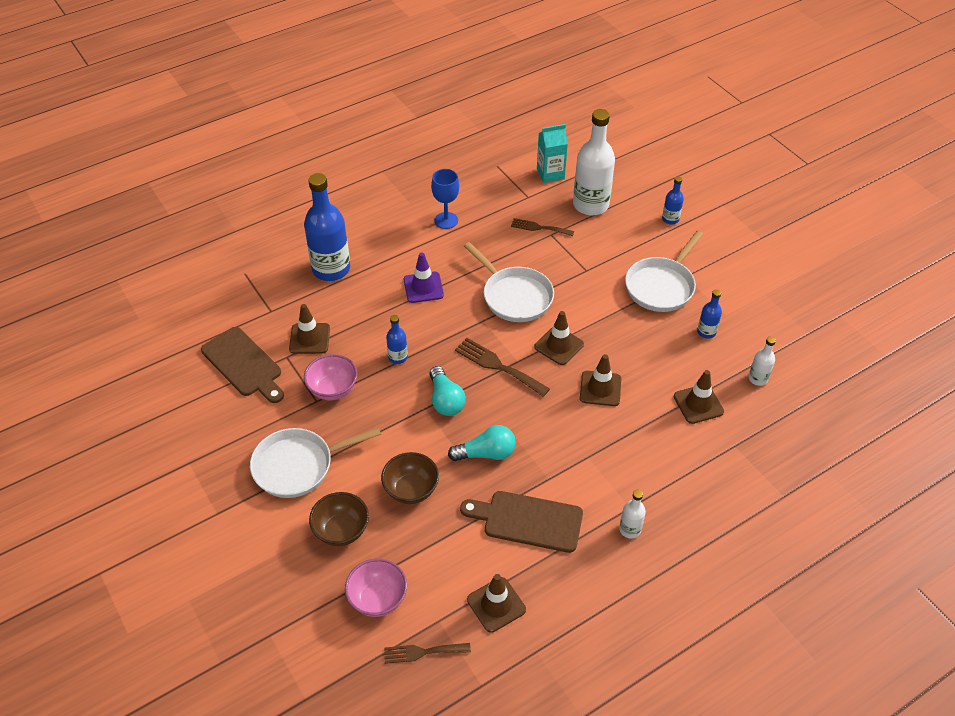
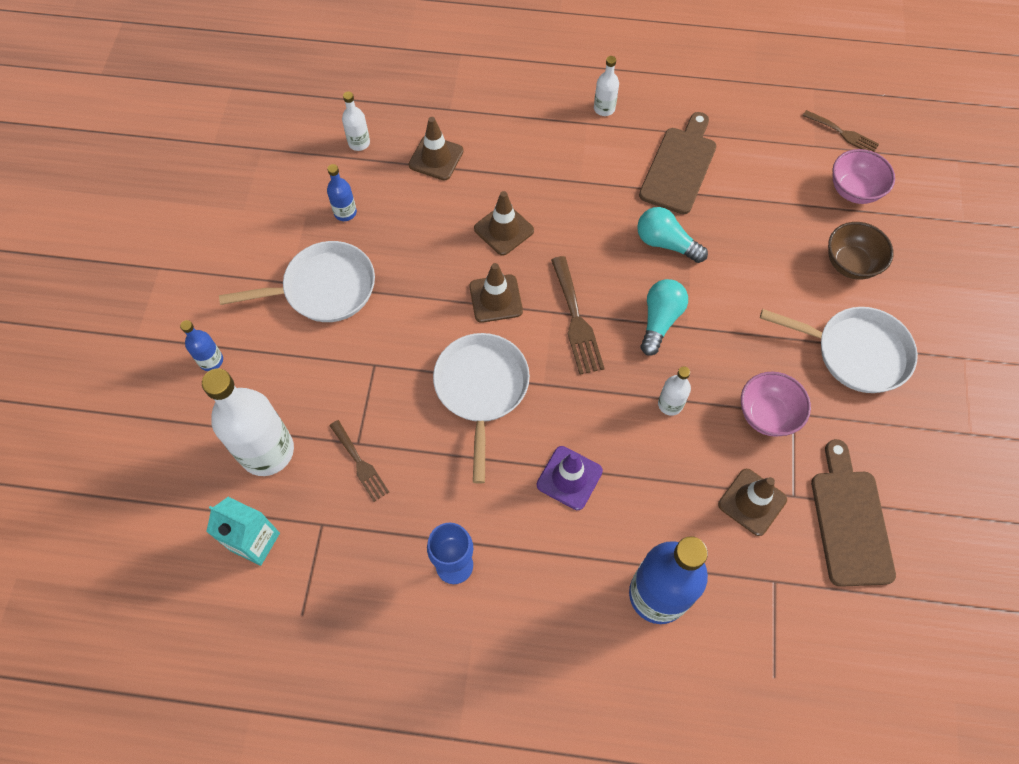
camera: 140 degrees left, 15 degrees up
brown bowl [381,452,439,504] -> none
blue bottle [386,315,408,364] -> white bottle [658,366,691,416]
brown cutting board [460,491,583,553] -> brown cutting board turned 120 degrees counterclockwise [639,112,716,214]
brown traffic cone [467,574,526,633] -> none

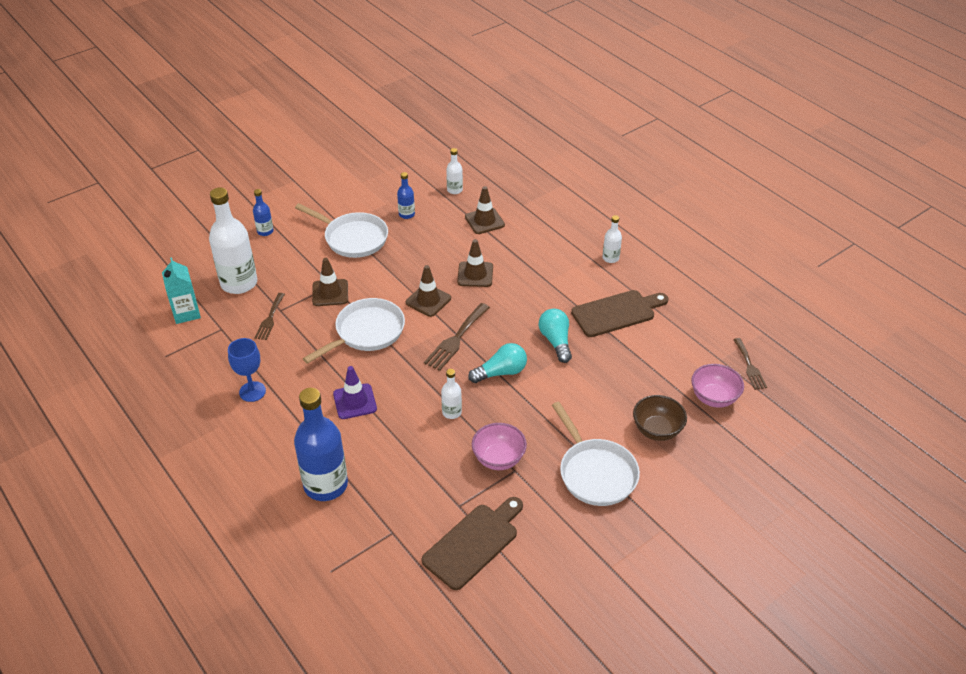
camera: 45 degrees right, 20 degrees down
brown traffic cone [718,469,787,536] -> brown traffic cone moved to [312,258,348,306]

